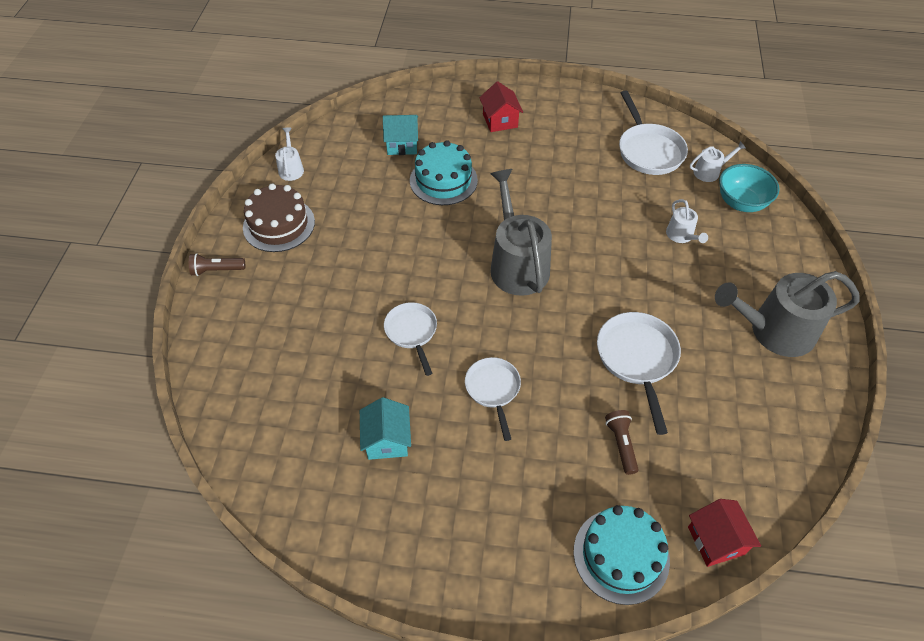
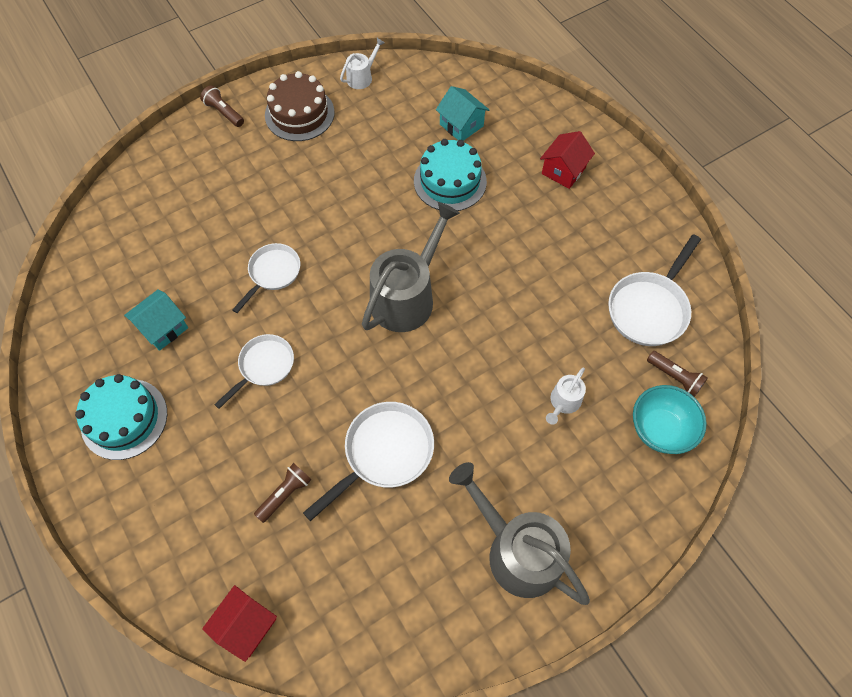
camera: 50 degrees right, 10 degrees up
turquoise cake [574,505,670,605] -> turquoise cake moved to [75,374,167,460]
white watering can [690,141,746,182] -> brown flashlight [647,351,708,397]

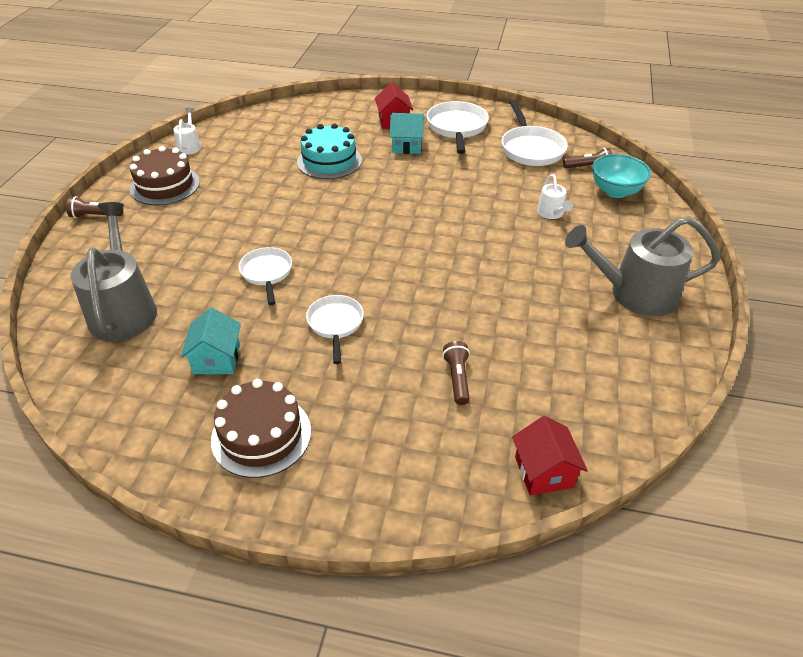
camera: 45 degrees left, 20 degrees down
turquoise cake [75,374,167,460] -> brown cake [211,379,311,478]
white pan [303,402,434,521] -> white pan moved to [427,101,489,154]
grey watering can [362,202,460,332] -> grey watering can moved to [70,202,157,341]
turquoise house [436,86,489,141] -> turquoise house moved to [390,113,424,154]

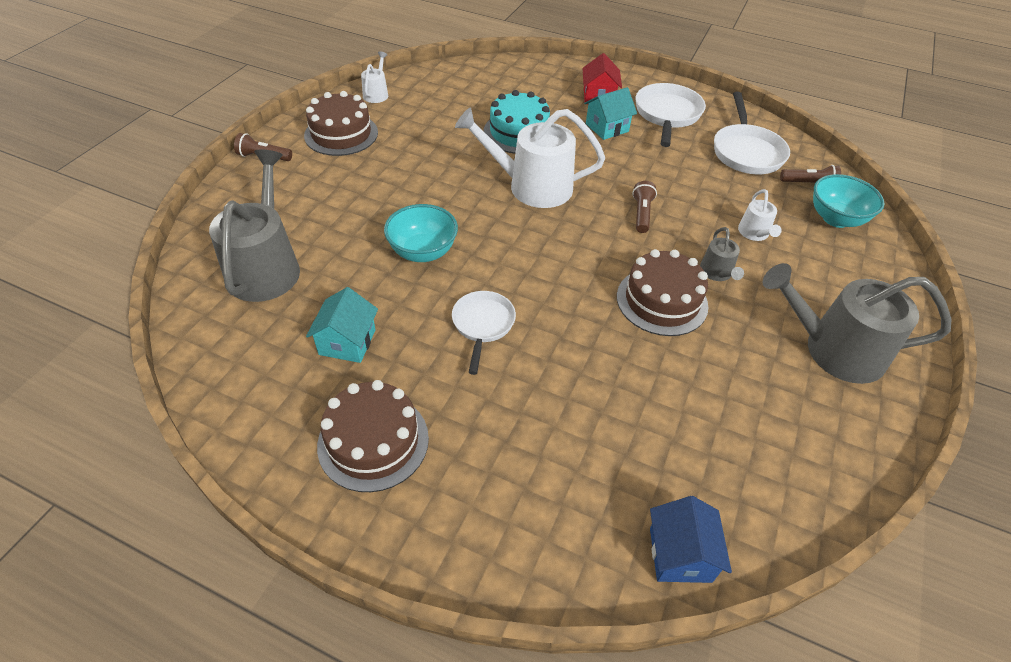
camera: 10 degrees right, 5 degrees up
white pan [239,247,292,305] -> turquoise bowl [384,204,458,262]
turquoise house [390,113,424,154] -> turquoise house turned 45 degrees counterclockwise [584,87,637,140]
brown flashlight [442,341,470,405] -> brown flashlight moved to [632,181,657,233]
red house [512,416,588,496] -> blue house [650,496,732,583]
none -> white watering can [455,108,605,208]
none -> brown cake [617,249,708,336]
none -> grey watering can [700,227,744,281]

